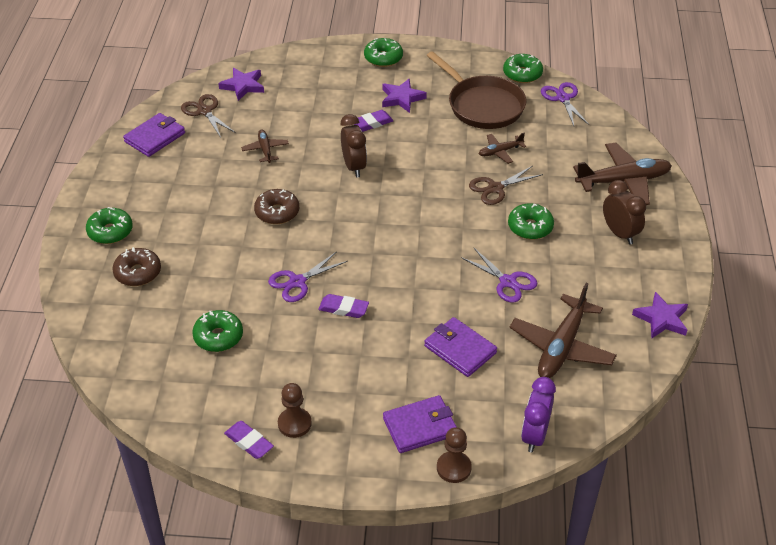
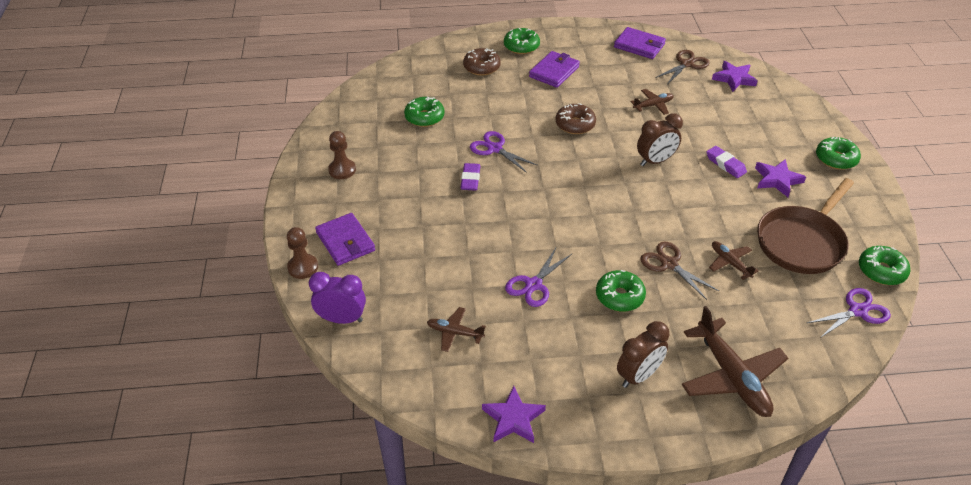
camera: 80 degrees right, 0 degrees up
purple eraser [224,421,274,459] -> none
purple wallet [424,317,497,377] -> purple wallet moved to [529,51,580,88]
brown plane [509,283,617,378] -> brown plane [427,307,486,352], size x0.51

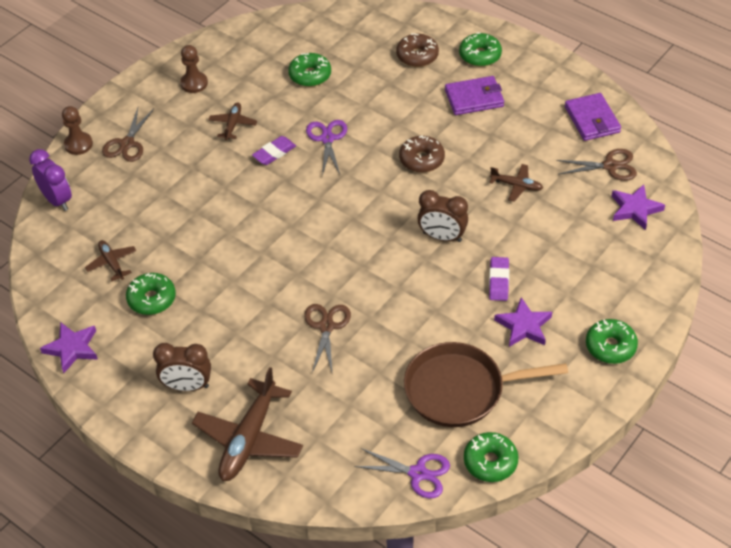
camera: 45 degrees right, 5 degrees up
purple wallet [315,213,375,266] -> brown scissors [102,108,154,162]
purple scissors [505,248,572,307] -> none
green donut [596,270,646,312] -> green donut moved to [126,273,176,315]
brown plane [709,241,759,280] -> brown plane moved to [208,102,257,140]

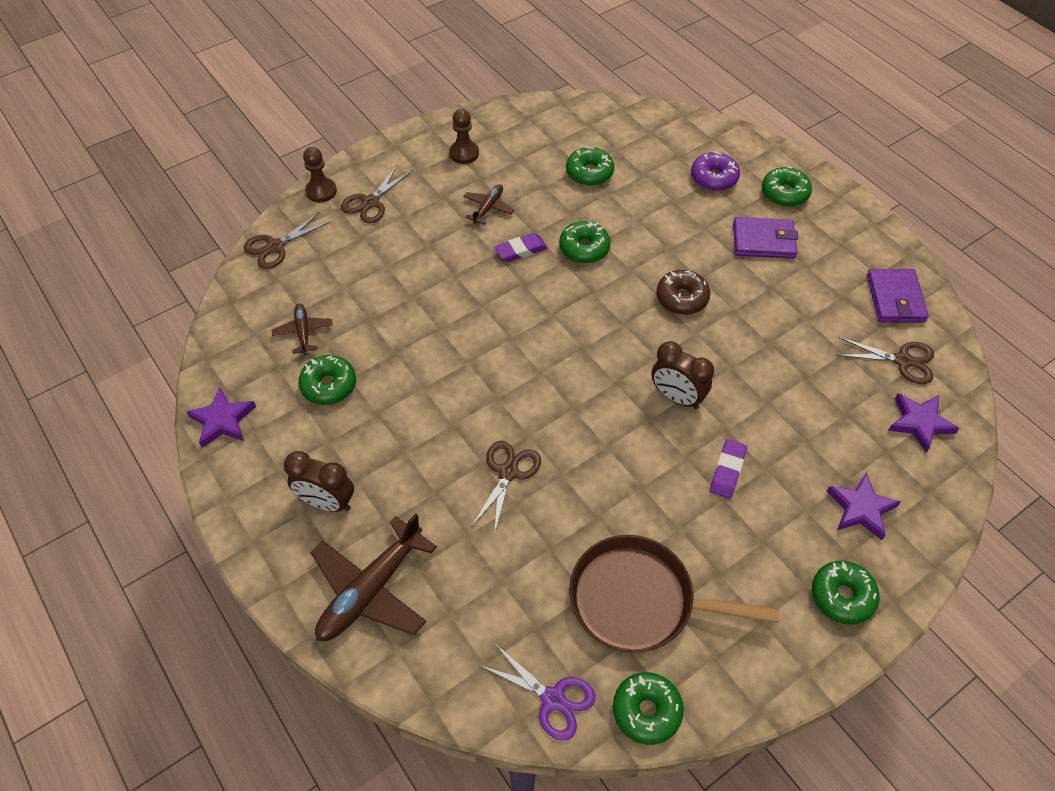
camera: 15 degrees right, 5 degrees up
purple clock [29,149,72,211] -> brown scissors [244,212,330,269]
purple scissors [306,120,347,176] -> green donut [559,221,611,263]
brown donut [396,33,439,67] -> purple donut [691,151,740,191]
brown plane [489,164,543,202] -> none
purple star [494,297,552,347] -> purple star moved to [826,472,901,540]

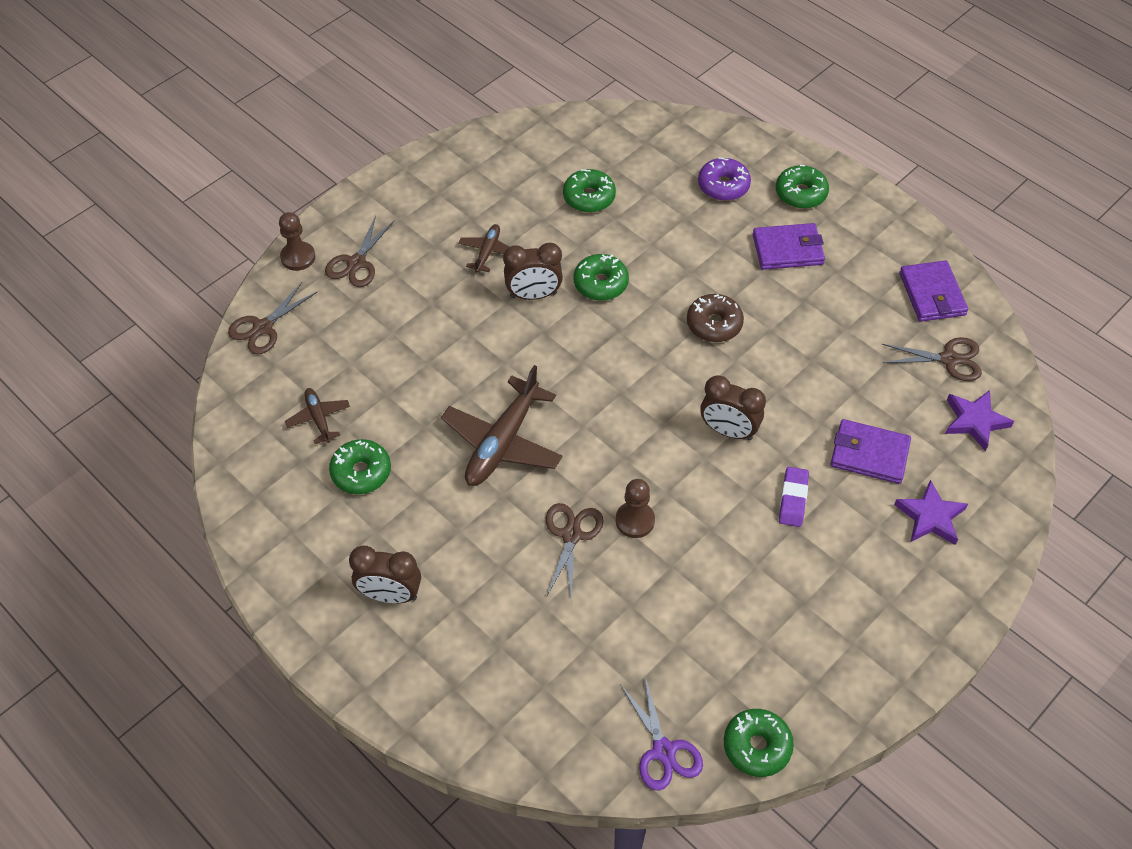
camera: 10 degrees left, 0 degrees up
purple star [186,387,256,448] -> none
brown plane [311,513,437,641] -> brown plane moved to [441,365,563,486]
brown pawn [449,109,479,164] -> brown pawn moved to [616,479,655,538]
purple scissors [479,644,595,741] -> purple scissors turned 45 degrees clockwise [620,677,703,791]
purple eraser [495,233,548,262] -> brown clock [503,243,563,300]
brown pan [569,535,779,652] -> none
green donut [812,561,880,625] -> none
none -> purple wallet [831,419,911,484]

